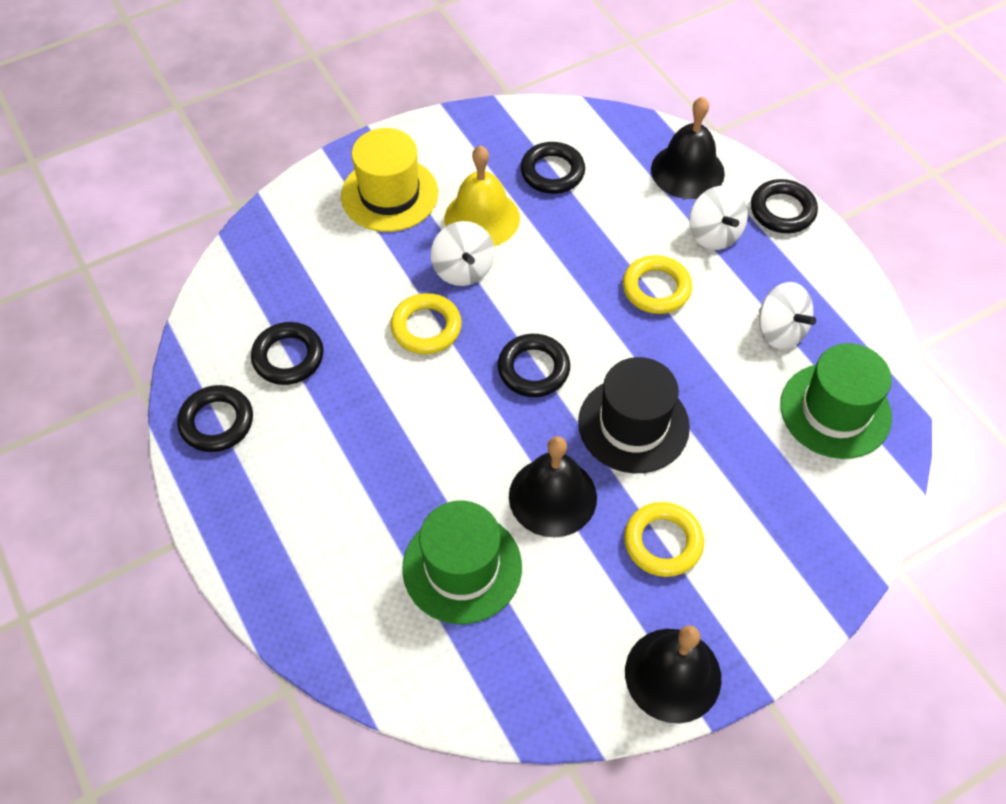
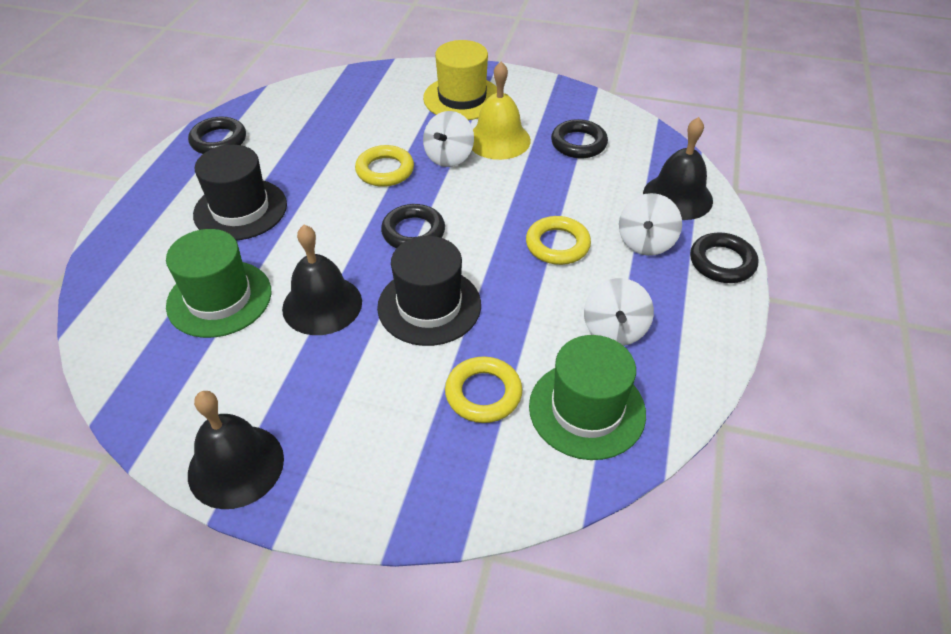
camera: 45 degrees right, 10 degrees down
black ring [251,322,324,385] -> none
yellow ring [624,502,704,577] -> yellow ring moved to [445,356,522,423]
none -> black hat [193,145,287,240]

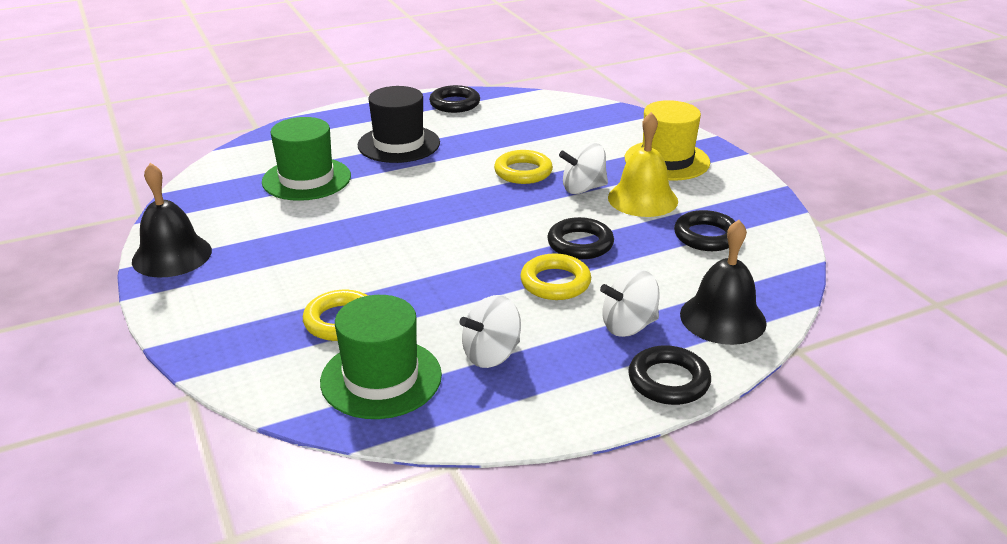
camera: 50 degrees right, 15 degrees down
black bell [282,225,362,335] -> none
black hat [377,236,481,346] -> none
black ring [381,204,445,248] -> black ring moved to [547,217,614,259]

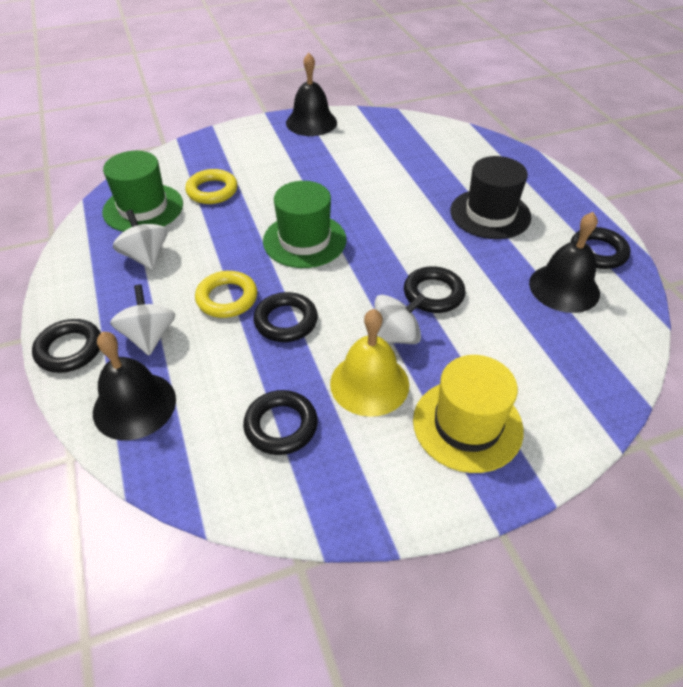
camera: 95 degrees right, 15 degrees up
green hat [262,117,351,201] -> green hat moved to [263,181,346,268]
yellow ring [494,150,553,184] -> black ring [404,266,466,313]
white spinning top [559,143,608,194] -> white spinning top turned 75 degrees clockwise [374,293,426,344]
none -> black bell [529,212,600,313]

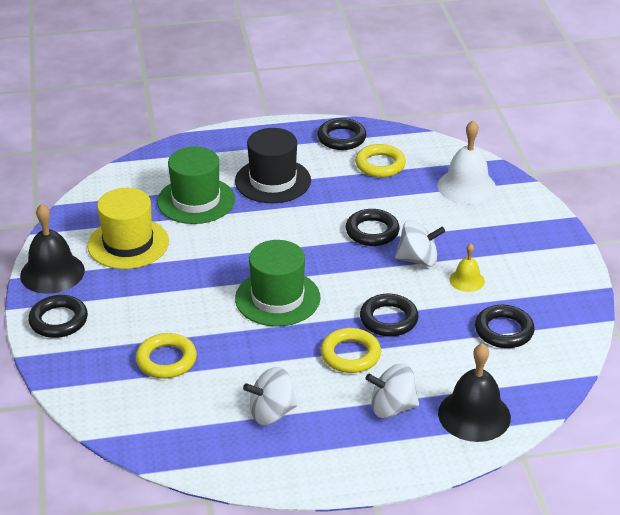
camera: 80 degrees left, 10 degrees down
black ring [32,319,101,373] -> black ring moved to [28,295,88,338]
green hat [102,151,183,232] -> green hat moved to [157,147,235,224]
yellow bell [330,309,409,417] -> yellow bell [450,243,485,292], size x0.55
white spinning top [374,293,426,344] -> white spinning top turned 105 degrees clockwise [395,220,445,267]
yellow hat [413,355,524,473] -> yellow hat moved to [87,188,169,269]
black bell [529,212,600,313] -> yellow ring [355,144,406,178]
none -> white bell [438,120,496,204]

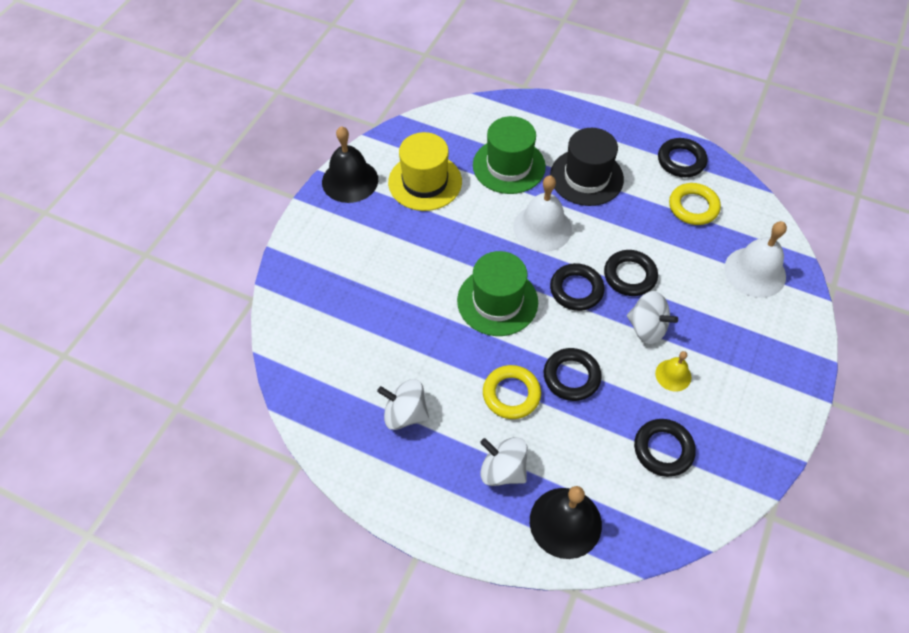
camera: 35 degrees right, 20 degrees up
black ring [28,295,88,338] -> black ring moved to [550,263,604,311]
yellow ring [136,333,197,379] -> none
none -> white bell [513,175,572,252]

